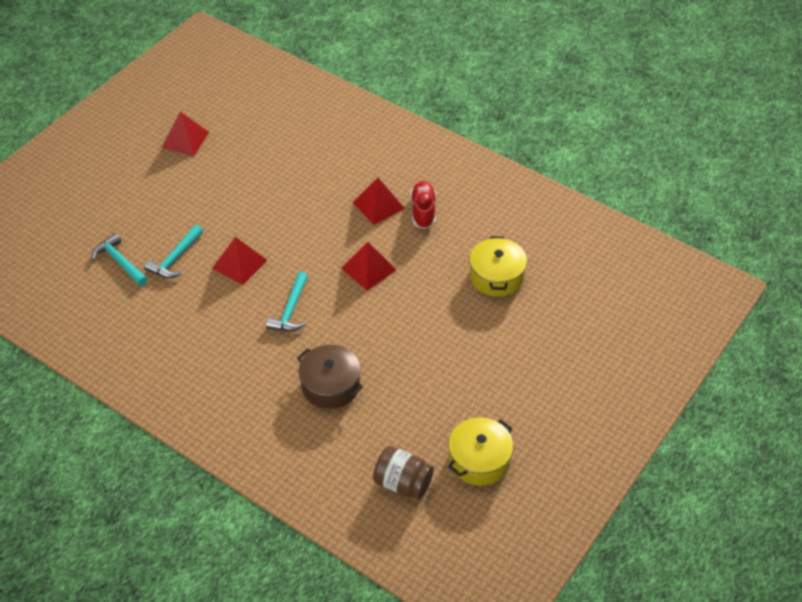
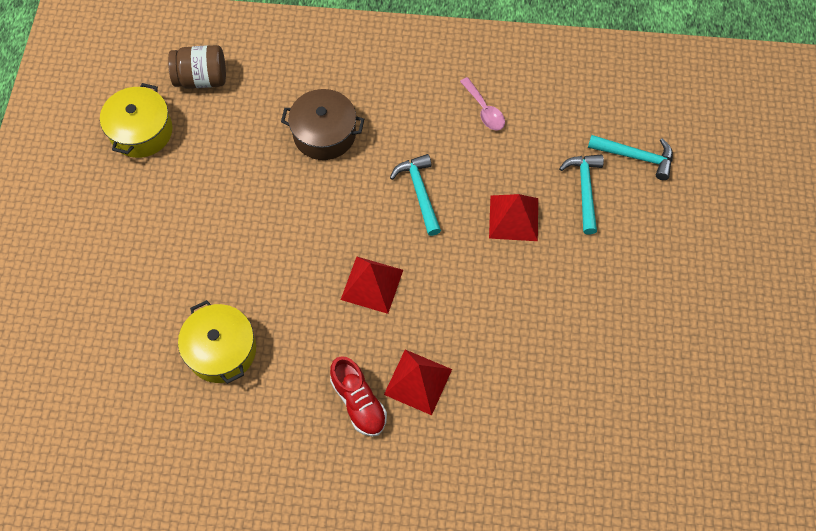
camera: 150 degrees right, 15 degrees up
red pyramid [161,112,209,156] -> none
none -> pink spoon [460,77,505,131]

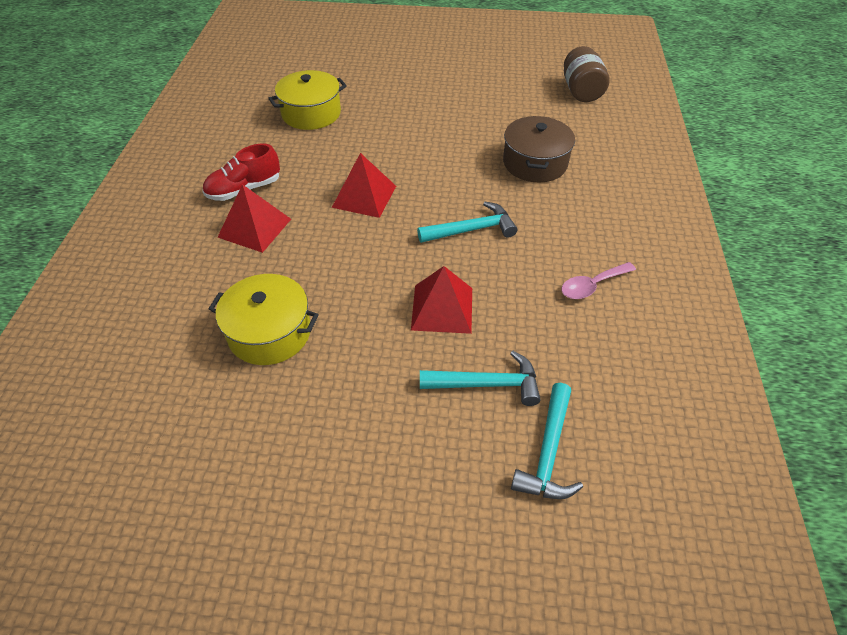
camera: 90 degrees right, 15 degrees down
yellow pot [100,83,173,158] -> yellow pot moved to [209,274,319,365]

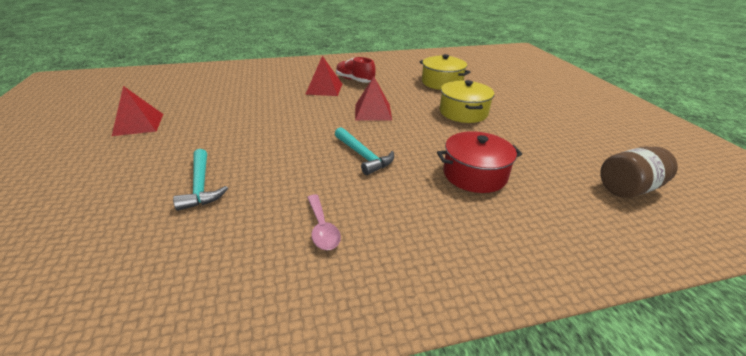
camera: 70 degrees right, 15 degrees down
yellow pot [209,274,319,365] -> yellow pot moved to [440,80,494,123]
red pyramid [411,266,472,334] -> red pyramid moved to [112,86,163,136]
brown pot [503,116,575,182] -> red pot [437,131,522,193]
turquoise hammer [511,383,583,499] -> none
pink spoon [561,262,636,299] -> pink spoon turned 150 degrees counterclockwise [307,194,341,250]

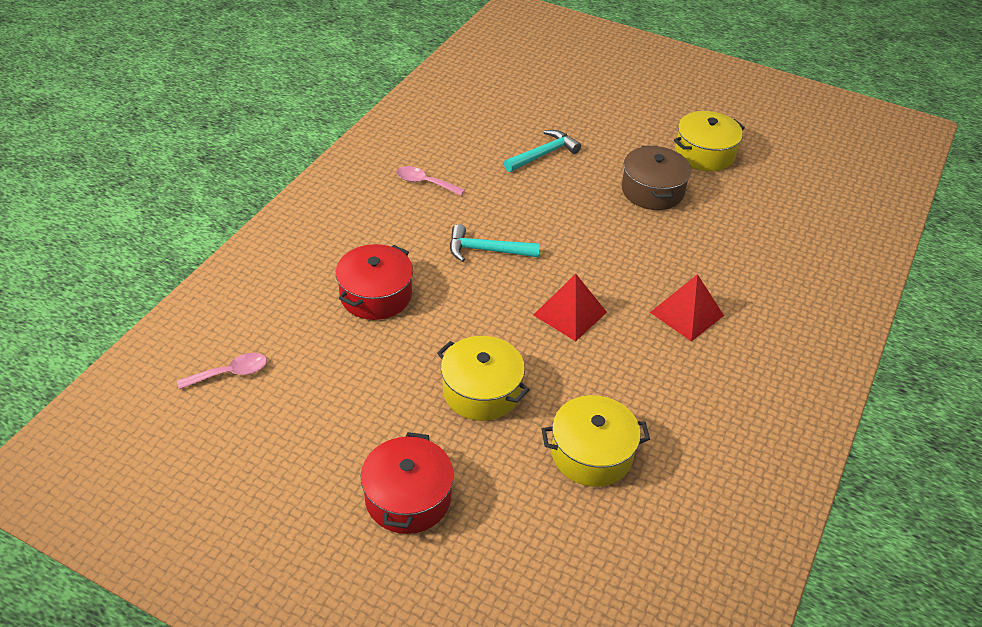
camera: 130 degrees right, 10 degrees up
red pyramid [112,86,163,136] -> yellow pot [674,111,745,171]
turquoise hammer [173,149,228,211] -> turquoise hammer turned 120 degrees clockwise [504,130,581,172]
red shoe [336,57,376,83] -> none
brown jar [600,146,678,198] -> pink spoon [177,353,267,390]
none -> red pot [361,432,454,534]
none -> brown pot [622,146,691,210]

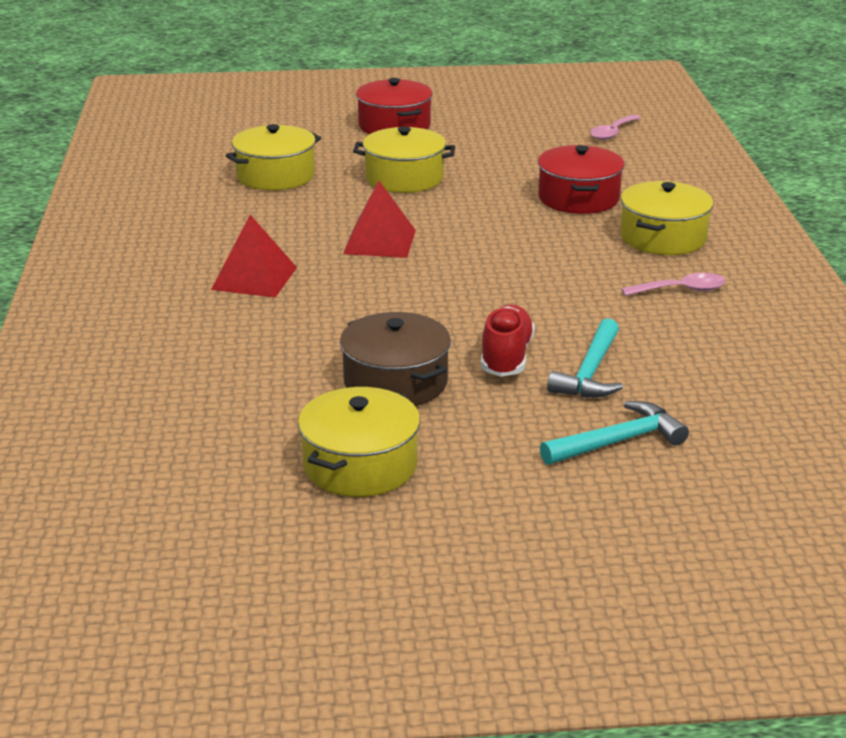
camera: 150 degrees right, 15 degrees down
turquoise hammer [450,224,540,262] -> turquoise hammer moved to [540,401,689,465]
none -> red shoe [481,304,535,377]
none -> yellow pot [620,181,713,255]

